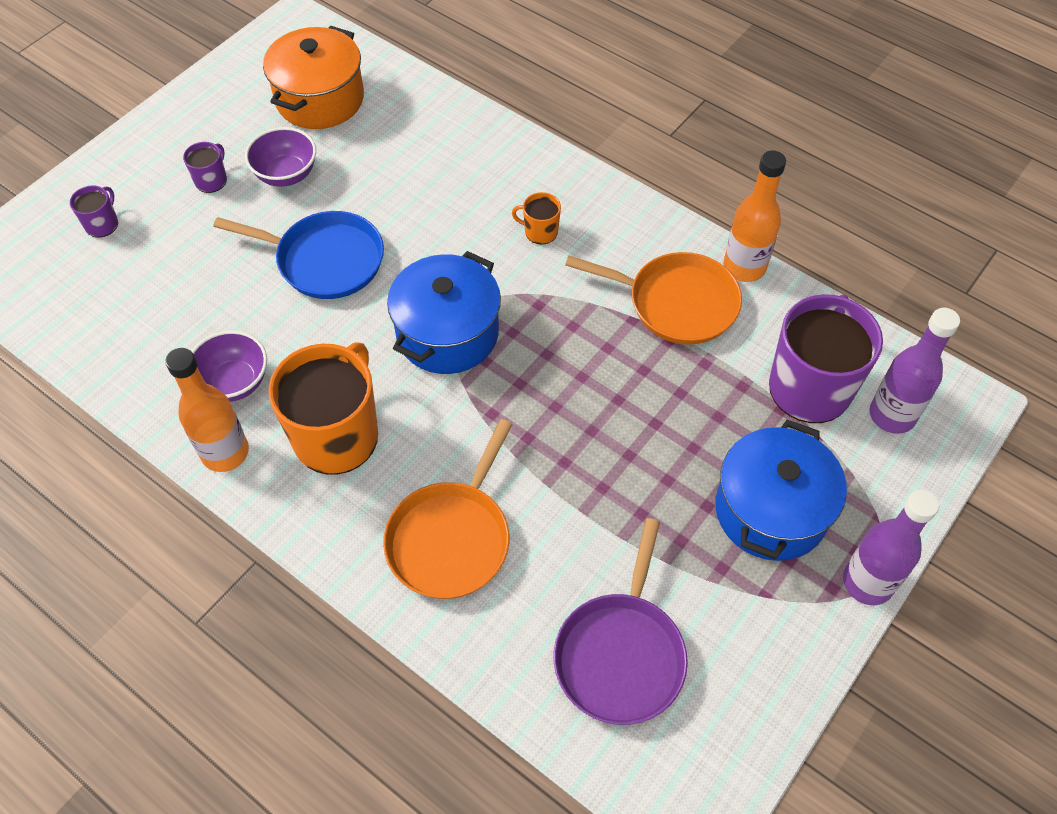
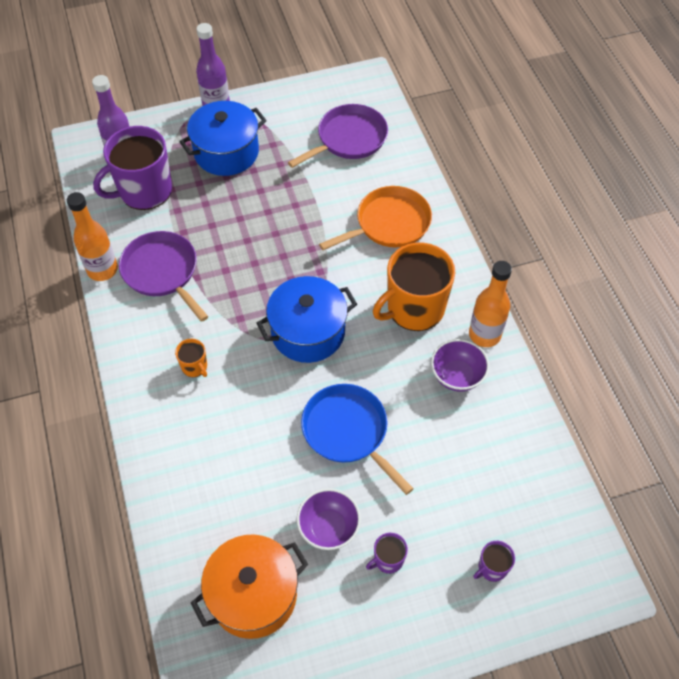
camera: 145 degrees left, 0 degrees up
orange pan [565,252,742,345] -> purple pan [119,231,208,322]

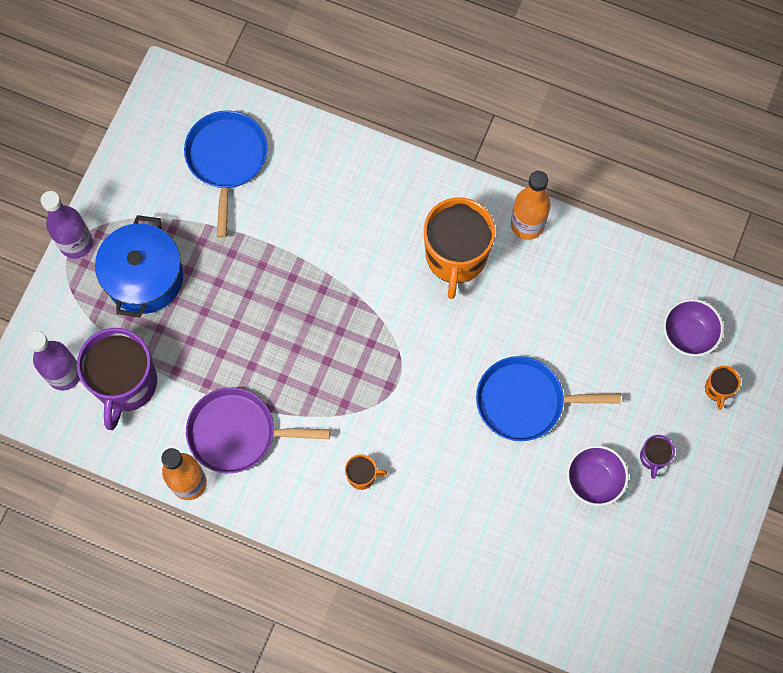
camera: 50 degrees left, 15 degrees up
orange pot [191,534,308,639] -> none
blue pot [256,276,357,363] -> none
purple pan [288,104,388,168] -> blue pan [184,110,267,238]
orange pan [319,186,432,250] -> none
purple bowl [431,339,489,392] -> purple bowl moved to [663,299,723,357]
purple mug [473,541,515,582] -> orange mug [705,366,741,410]

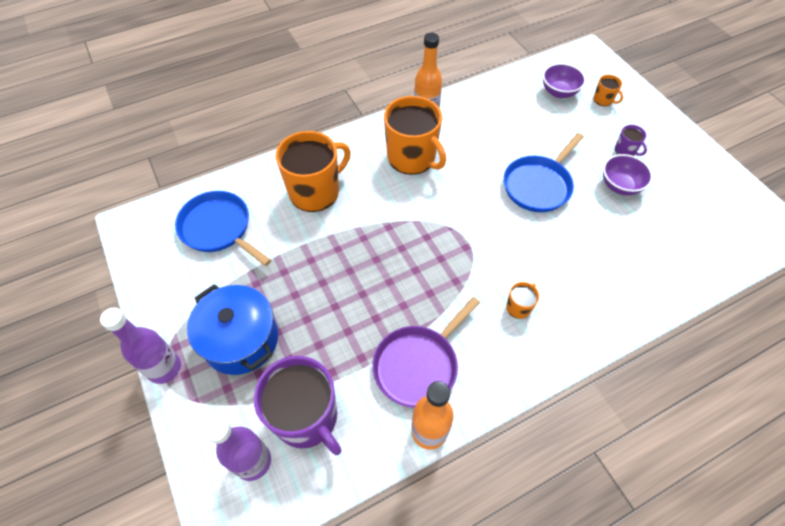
camera: 50 degrees left, 15 degrees down
none -> orange mug [276,131,351,212]

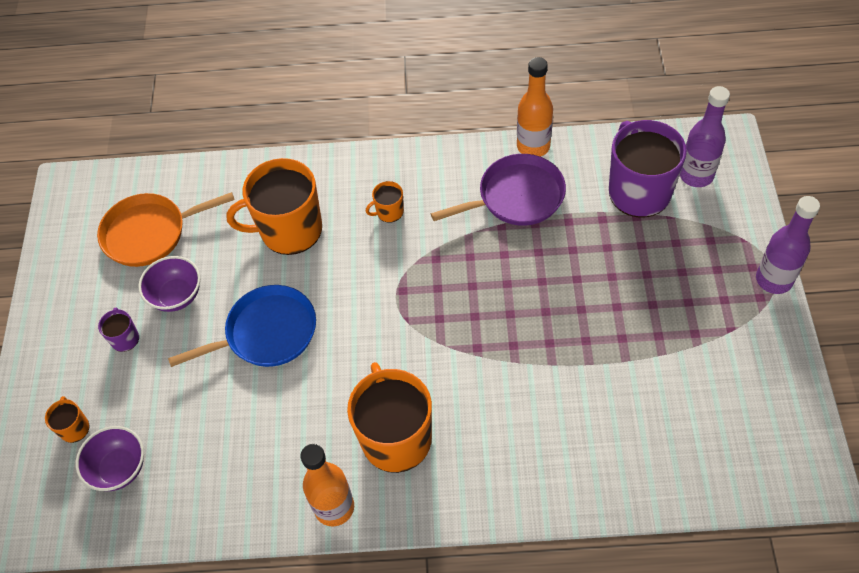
camera: 150 degrees left, 0 degrees up
blue pan [175,191,271,266] -> none
blue pot [187,284,278,375] -> none
orange mug [276,131,351,212] -> orange mug moved to [226,158,322,255]
none -> orange pan [97,192,234,267]

